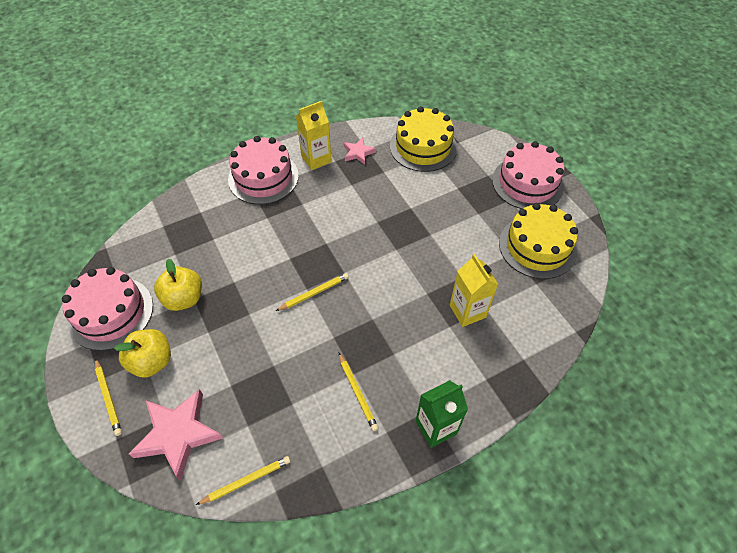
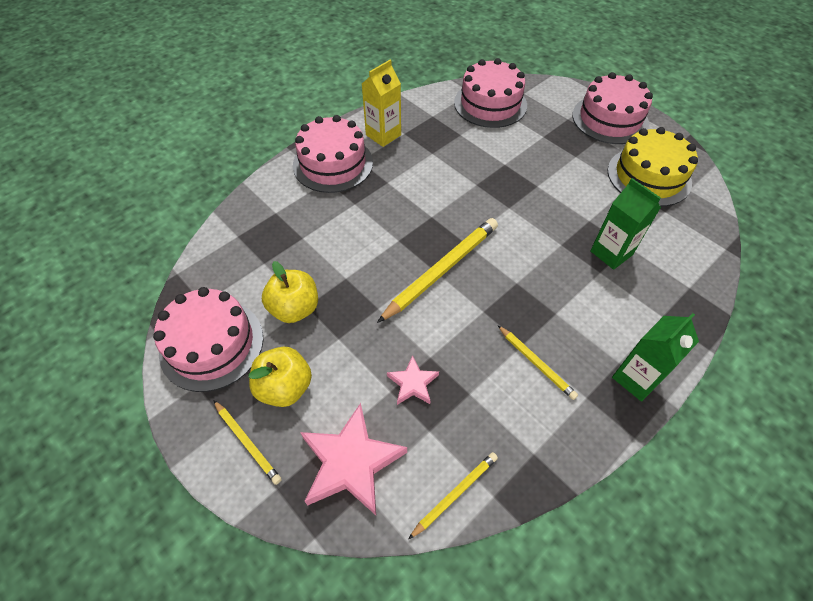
camera: 15 degrees left, 0 degrees up
yellow pencil [276,273,349,311] -> yellow pencil [377,218,498,323], size x1.83
pink star [344,137,376,165] -> pink star moved to [387,355,439,405]
yellow cake [390,106,457,172] -> pink cake [454,58,527,128]
yellow carton [450,254,498,327] -> green carton [590,178,661,270]

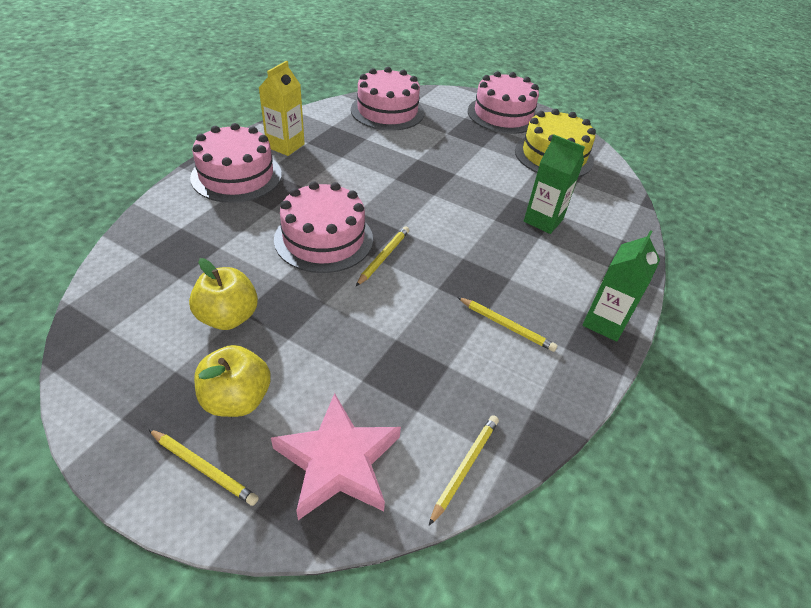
camera: 20 degrees left, 10 degrees down
pink cake [153,287,263,392] -> pink cake moved to [274,181,373,273]
yellow pencil [377,218,498,323] -> yellow pencil [356,226,409,286], size x0.55
pink star [387,355,439,405] -> none

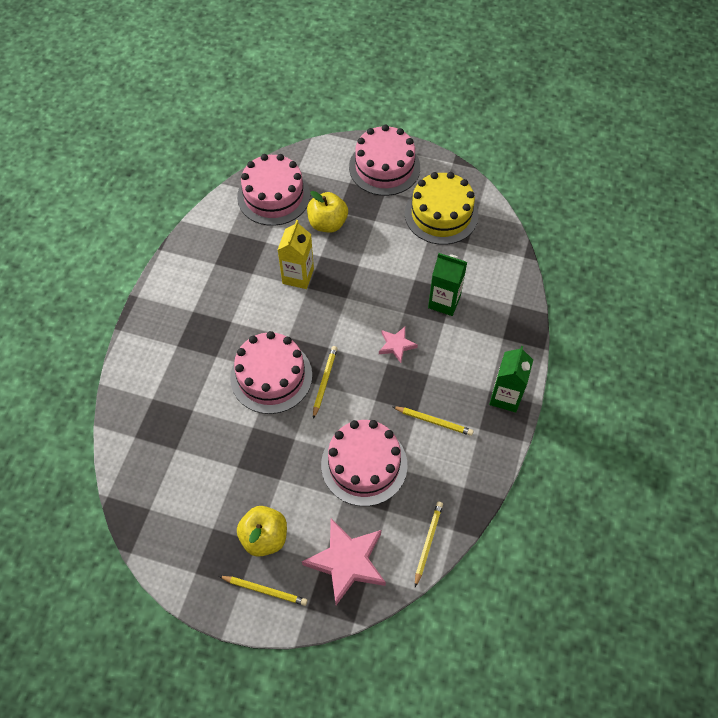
camera: 10 degrees left, 15 degrees up
yellow apple [189,258,258,330] -> yellow apple moved to [307,191,348,233]
pink cake [190,123,282,203] -> pink cake moved to [321,420,407,506]
yellow carton [259,61,305,156] -> yellow carton moved to [278,220,314,289]
none -> pink star [379,327,418,363]

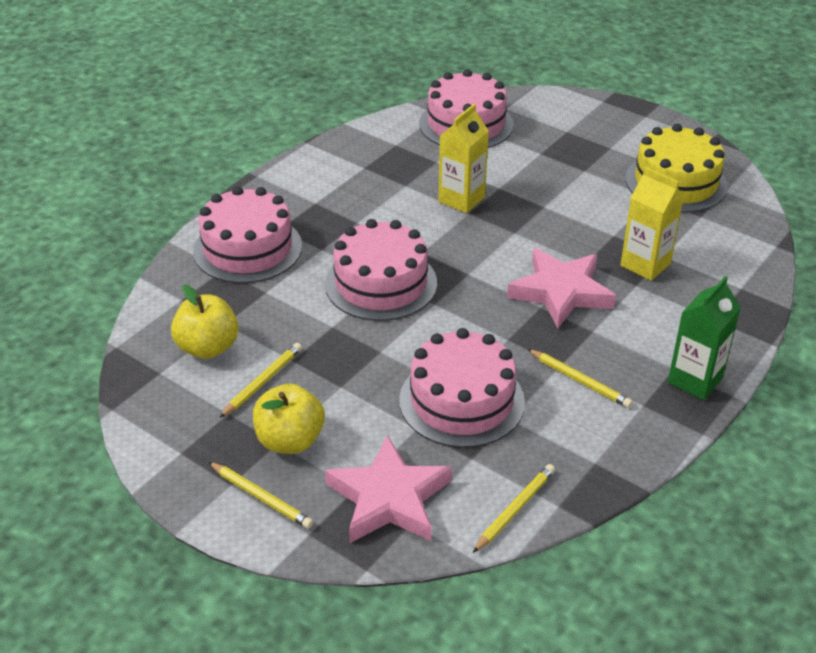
camera: 20 degrees right, 20 degrees down
yellow apple [307,191,348,233] -> yellow apple moved to [171,285,239,359]
yellow pencil [313,346,337,419] -> yellow pencil moved to [220,343,302,418]
pink cake [349,125,420,196] -> pink cake moved to [193,186,302,283]
pink star [379,327,418,363] -> pink star [507,248,616,329], size x1.89
green carton [428,253,467,316] -> yellow carton [621,167,684,281]

